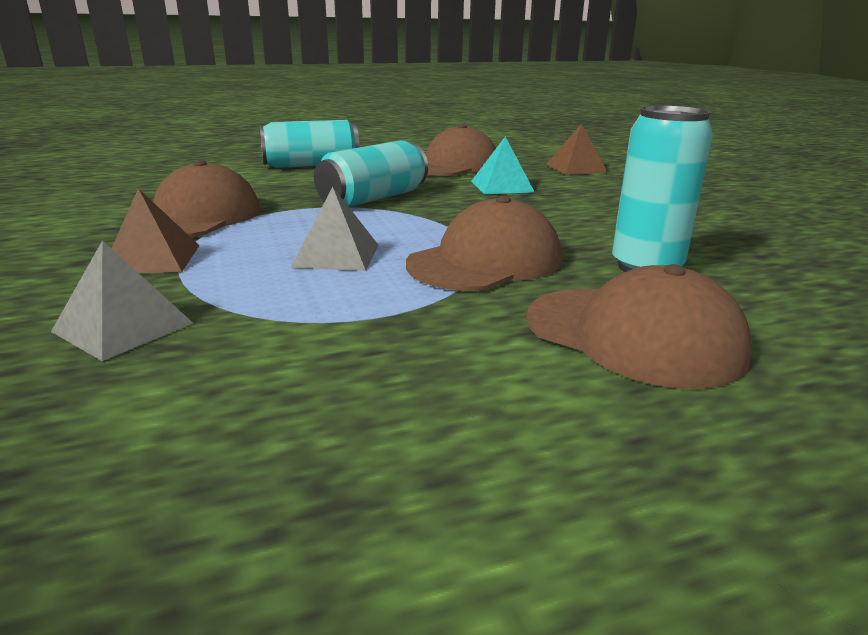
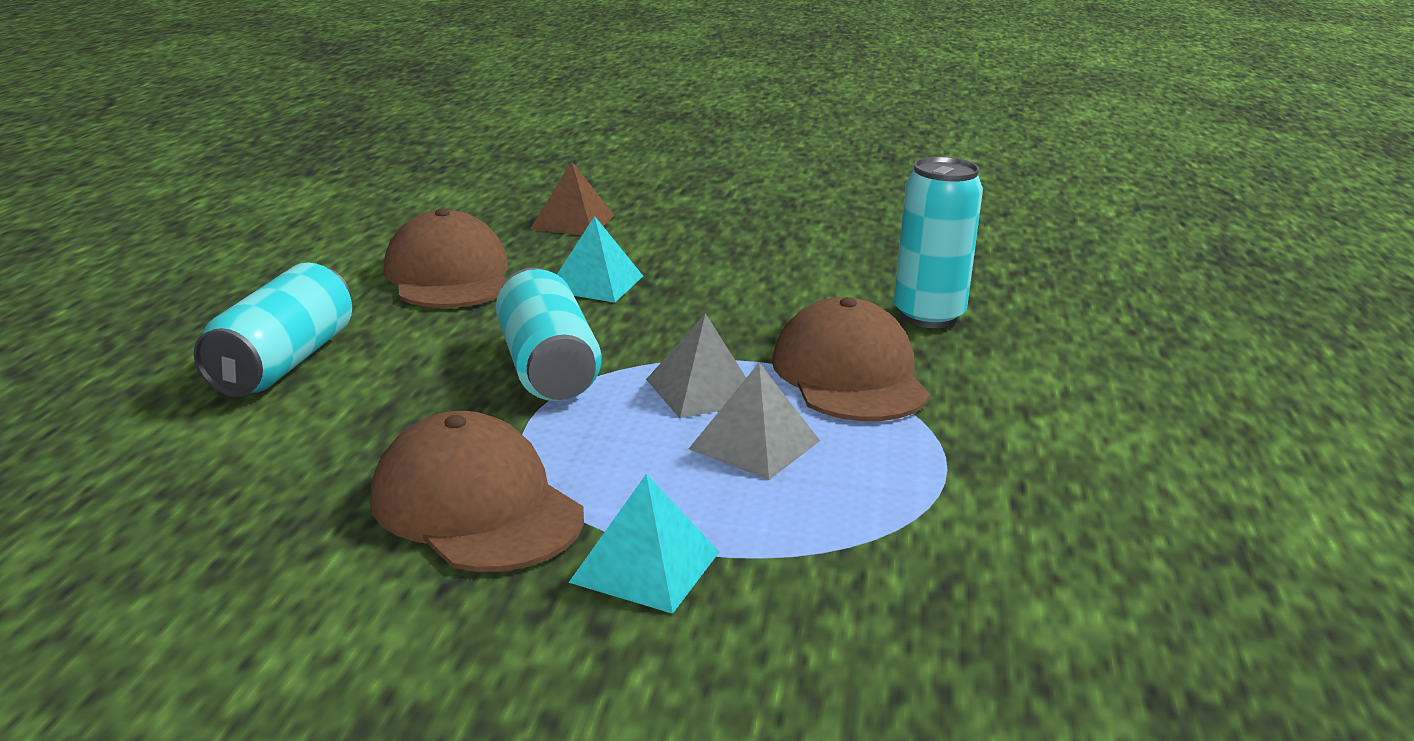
camera: 60 degrees left, 0 degrees up
grey pyramid [51,240,193,361] -> grey pyramid moved to [646,313,746,418]
brown pyramid [111,188,200,273] -> turquoise pyramid [568,474,719,614]
brown cap [526,264,752,389] -> none

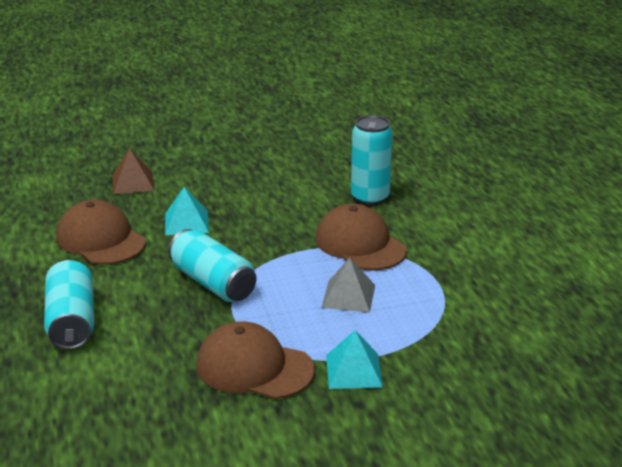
camera: 25 degrees left, 5 degrees up
grey pyramid [646,313,746,418] -> none

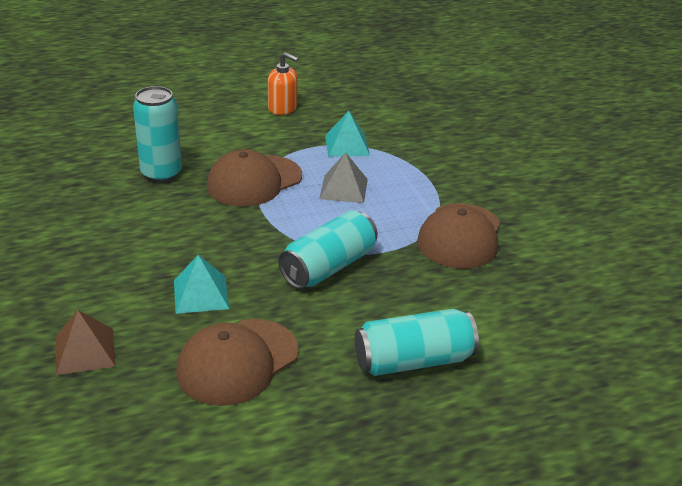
camera: 95 degrees left, 5 degrees up
turquoise pyramid [326,330,383,389] -> turquoise pyramid moved to [325,111,370,157]
none -> orange soap dispenser [268,52,299,115]

